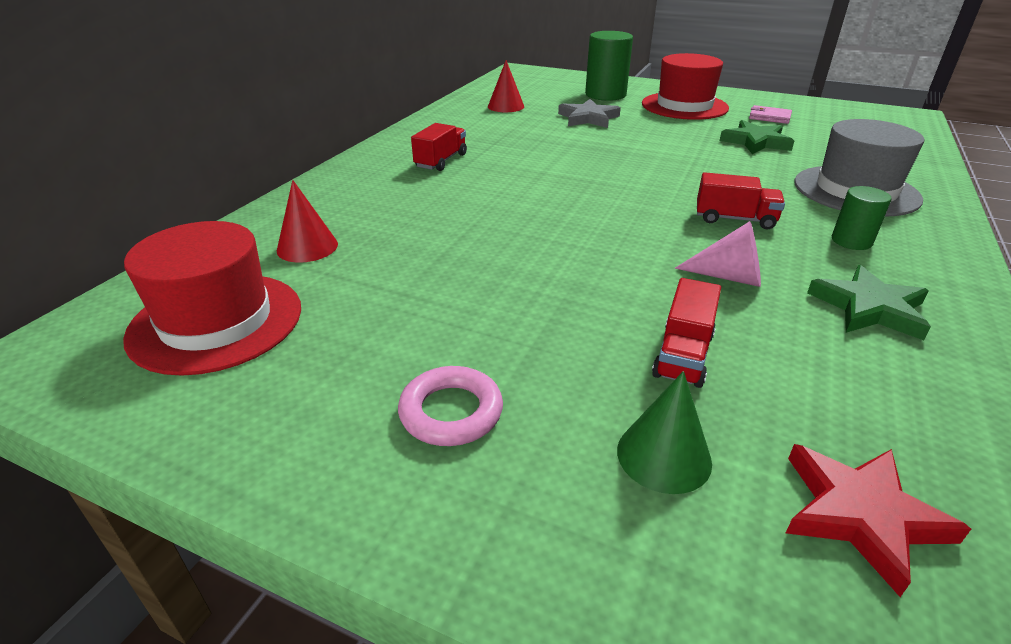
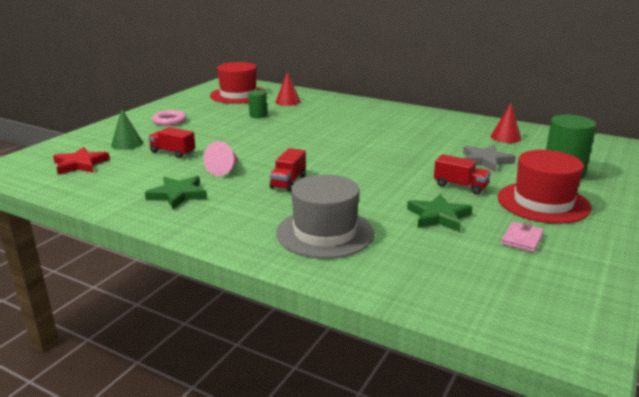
camera: 95 degrees right, 10 degrees down
red truck [411,123,467,171] -> red truck moved to [434,154,491,194]
green cylinder [832,186,892,250] -> green cylinder moved to [248,90,267,118]

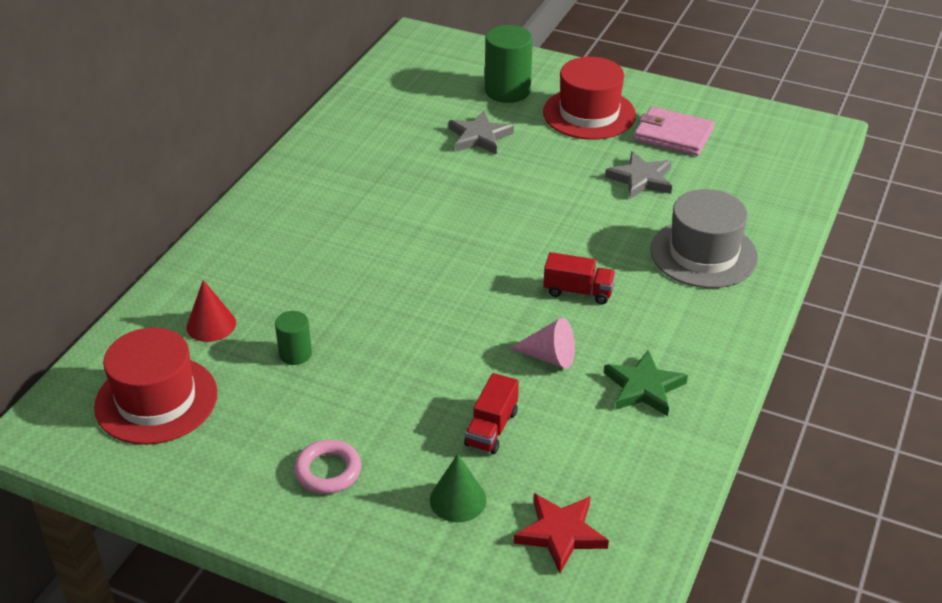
camera: 95 degrees left, 15 degrees up
green star [407,194,472,232] -> grey star [605,151,672,199]
red truck [434,154,491,194] -> none
red cone [490,103,521,143] -> none
pink wallet [501,222,544,252] -> pink wallet [634,107,714,156], size x1.70

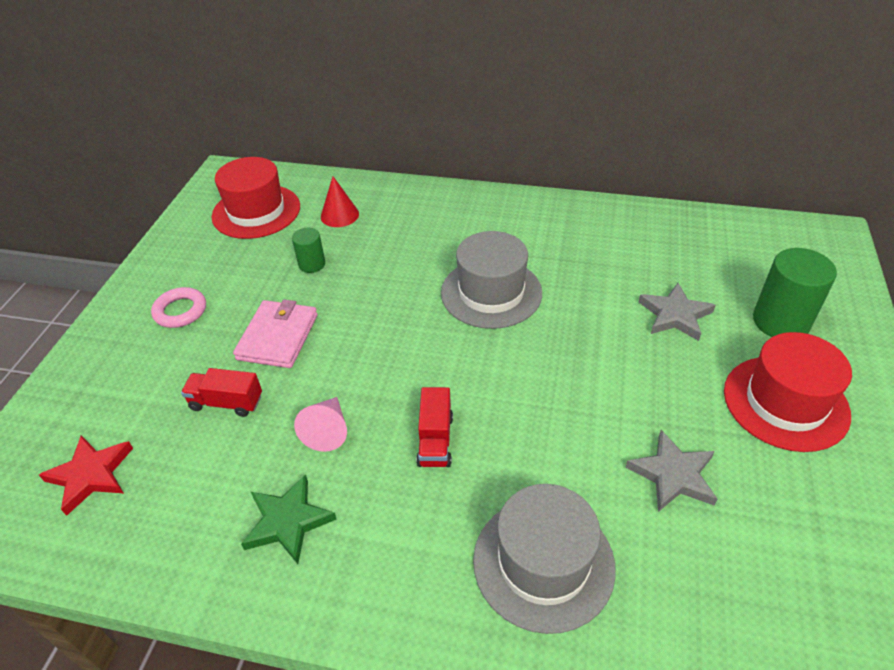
camera: 80 degrees right, 5 degrees up
green cone [430,454,487,522] -> none
pink wallet [634,107,714,156] -> pink wallet moved to [233,300,318,368]
none -> grey hat [441,231,542,329]

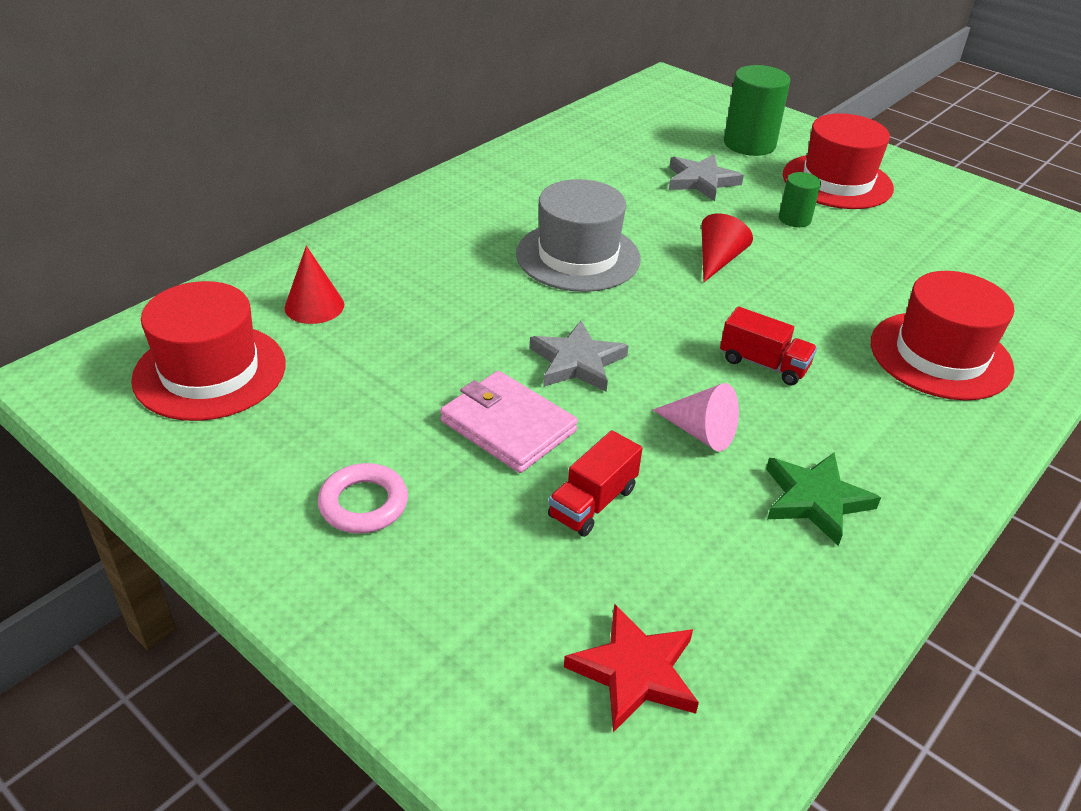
camera: 65 degrees left, 5 degrees down
green cylinder [292,228,325,273] -> green cylinder moved to [779,172,821,227]
grey hat [473,484,616,634] -> red hat [871,271,1014,400]
grey star [626,430,717,512] -> grey star moved to [530,321,629,392]
none -> red cone [702,213,753,282]

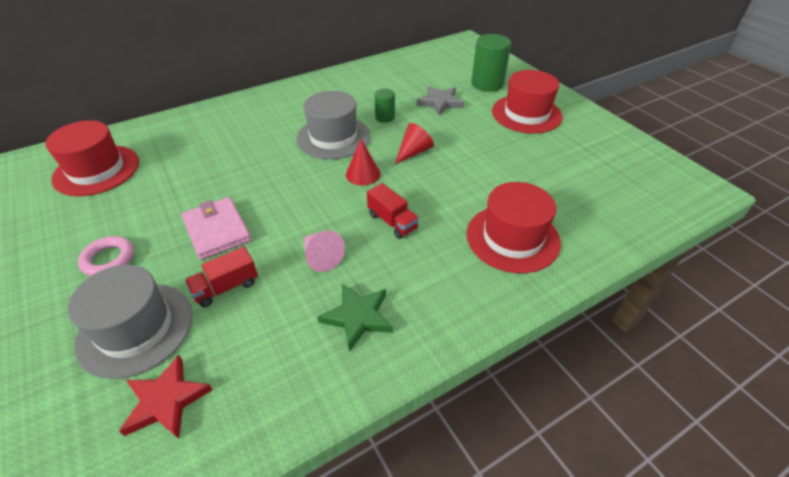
camera: 20 degrees right, 5 degrees up
red cone [284,246,344,324] -> red cone moved to [346,139,381,186]
grey star [530,321,629,392] -> none
green cylinder [779,172,821,227] -> green cylinder moved to [374,89,395,123]
none -> grey hat [68,265,193,379]

